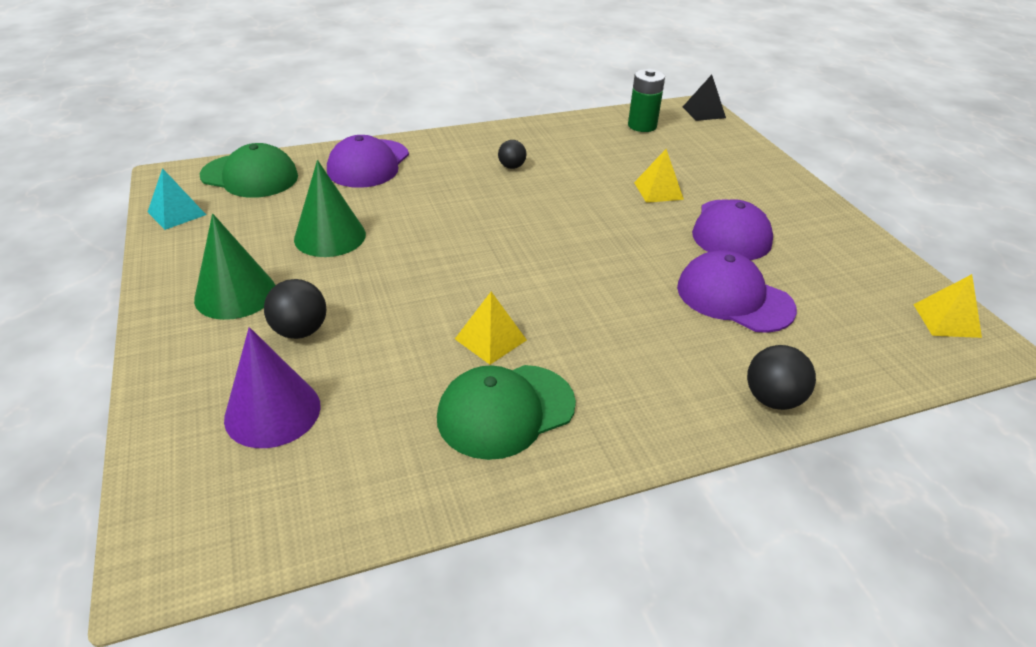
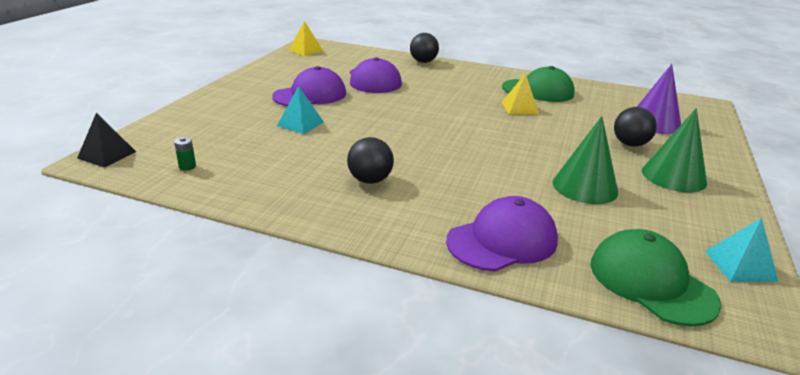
camera: 140 degrees left, 10 degrees down
black ball [498,140,527,169] -> black ball [347,137,394,184], size x1.52
green battery [628,69,665,132] -> green battery [174,137,196,171], size x0.48
yellow pyramid [634,149,684,203] -> turquoise pyramid [277,86,324,134]

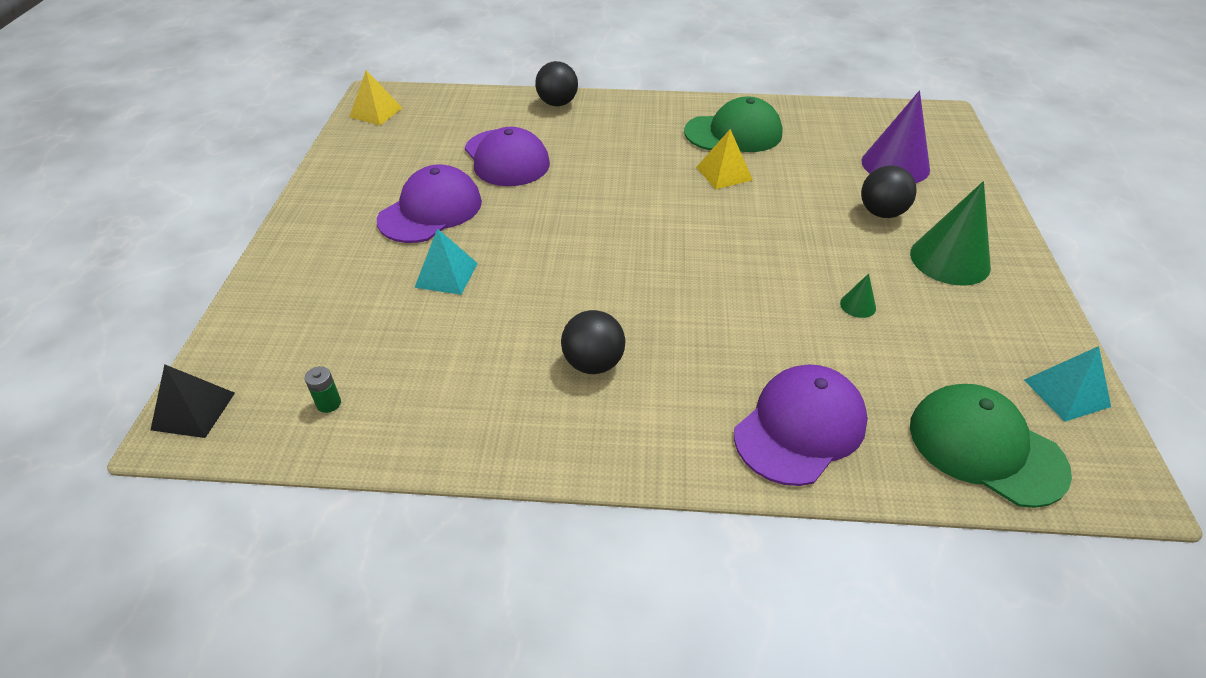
camera: 15 degrees left, 15 degrees up
green cone [553,116,618,204] -> green cone [840,273,876,318], size x0.43

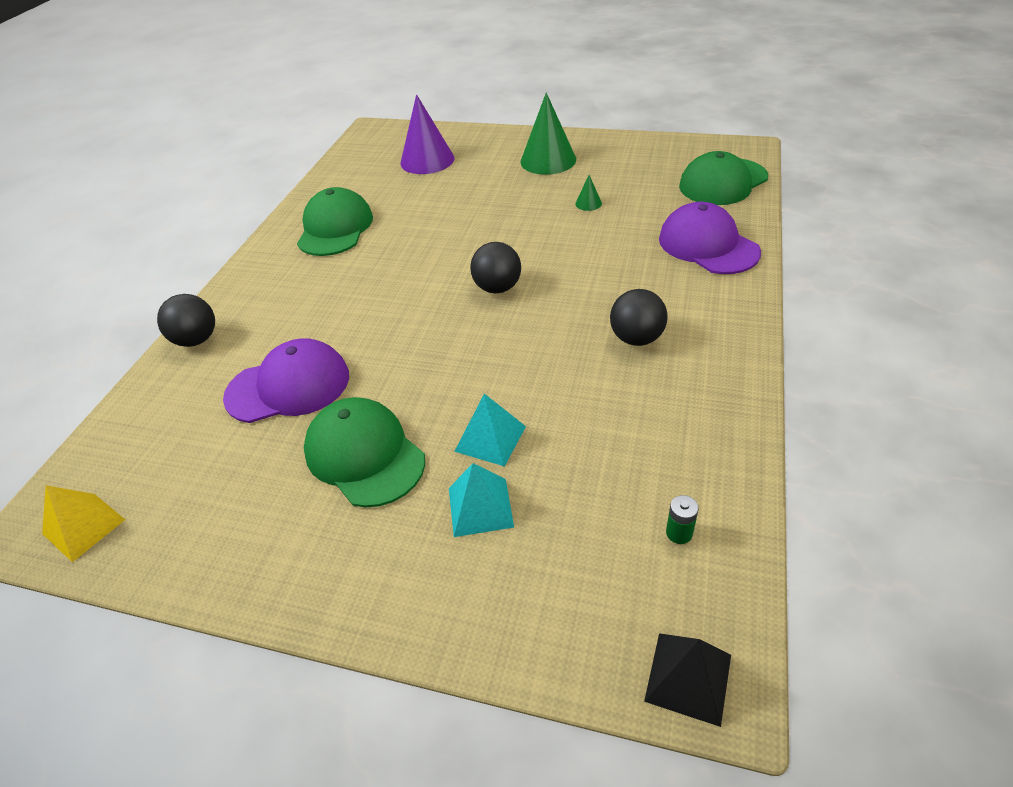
camera: 75 degrees left, 0 degrees up
purple cap [377,164,482,243] -> green cap [304,397,425,508]
yellow pyramid [696,129,753,189] -> none
black ball [861,166,917,218] -> black ball moved to [470,242,521,293]
turquoise pyramid [1024,346,1111,422] -> turquoise pyramid moved to [449,463,514,537]

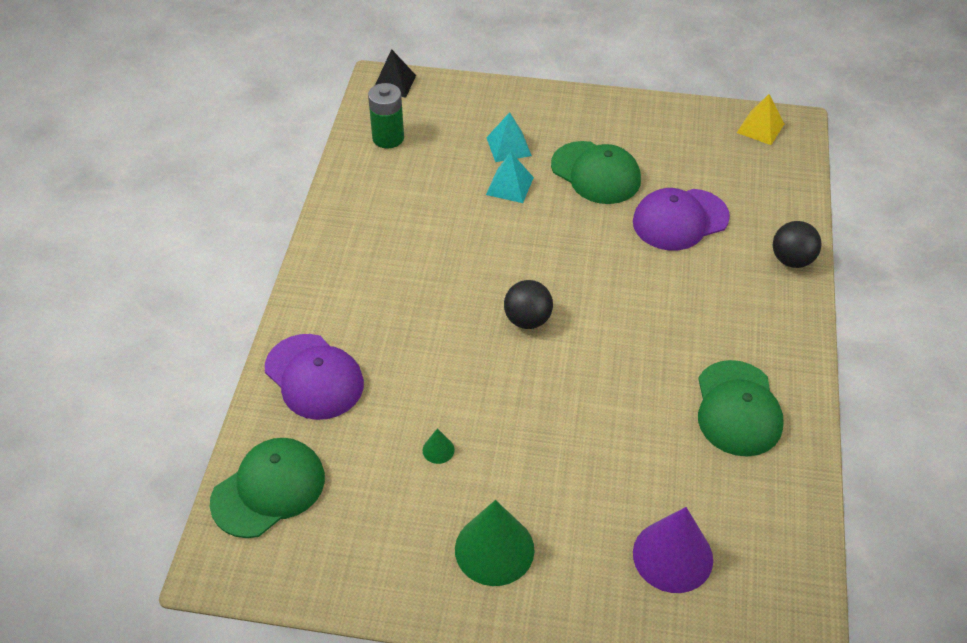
camera: 170 degrees right, 5 degrees up
black ball [610,289,668,346] -> none
green battery [666,495,699,544] -> green battery [368,83,404,148], size x2.06

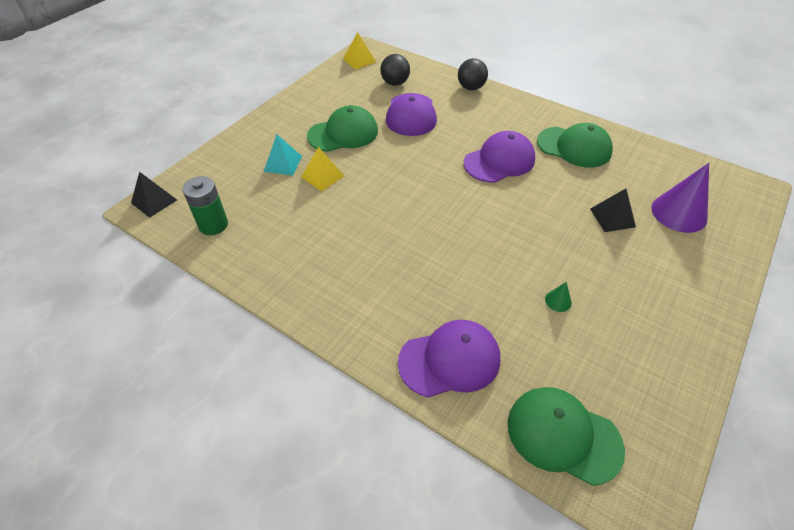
camera: 65 degrees left, 0 degrees up
green cap [210,438,325,538] -> green cap turned 45 degrees counterclockwise [508,387,625,486]
green cone [455,500,534,586] -> none
turquoise pyramid [486,152,534,203] -> yellow pyramid [301,147,344,191]
black ball [504,280,553,329] -> black ball moved to [380,54,410,86]
none -> purple cap [464,131,535,183]
none -> black pyramid [590,189,636,232]

